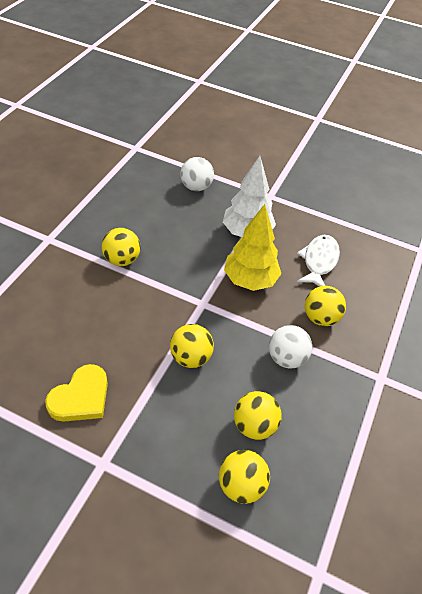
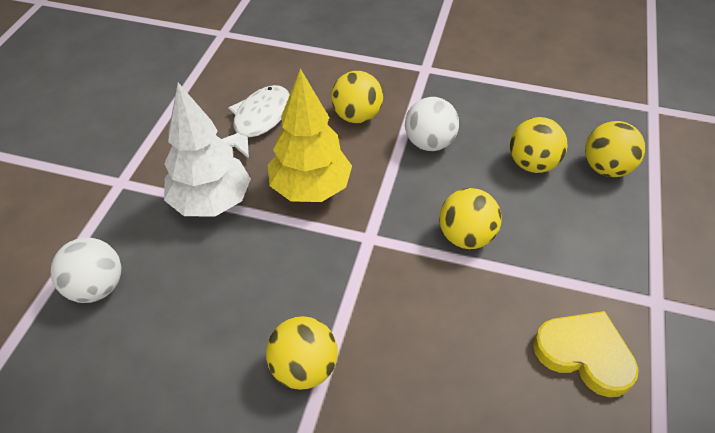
camera: 95 degrees left, 0 degrees up
white fish [297,235,340,287] -> white fish turned 105 degrees clockwise [222,85,290,159]

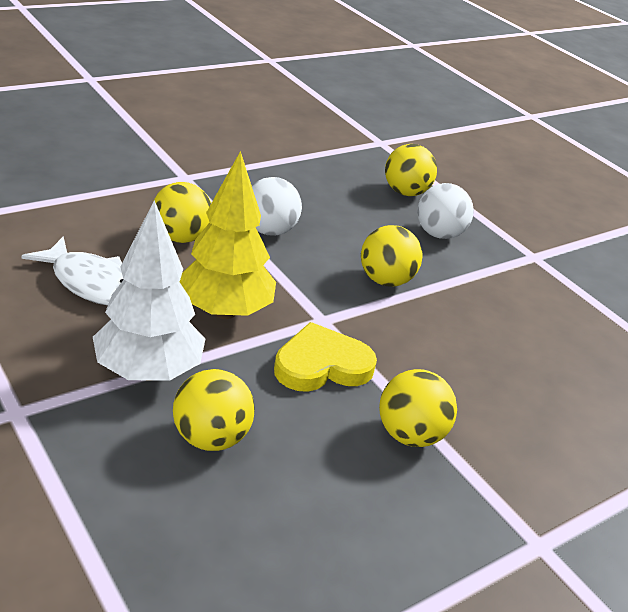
camera: 55 degrees left, 15 degrees down
white ball [51,237,121,303] -> white ball moved to [417,183,474,239]
white fish [222,85,290,159] -> white fish turned 150 degrees clockwise [21,236,124,305]
yellow ball [510,117,568,173] -> yellow ball moved to [173,369,255,451]
yellow heart [533,311,639,397] -> yellow heart moved to [274,322,377,392]

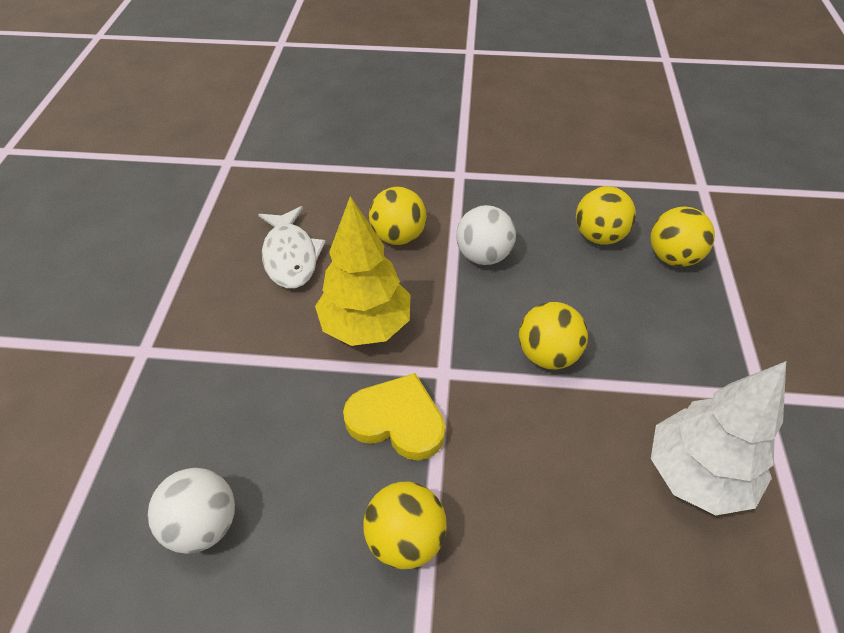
camera: 45 degrees right, 15 degrees up
white tree [93,200,205,381] -> white tree moved to [651,361,786,515]
yellow ball [173,369,255,451] -> yellow ball moved to [576,186,636,245]
white ball [417,183,474,239] -> white ball moved to [148,468,235,554]

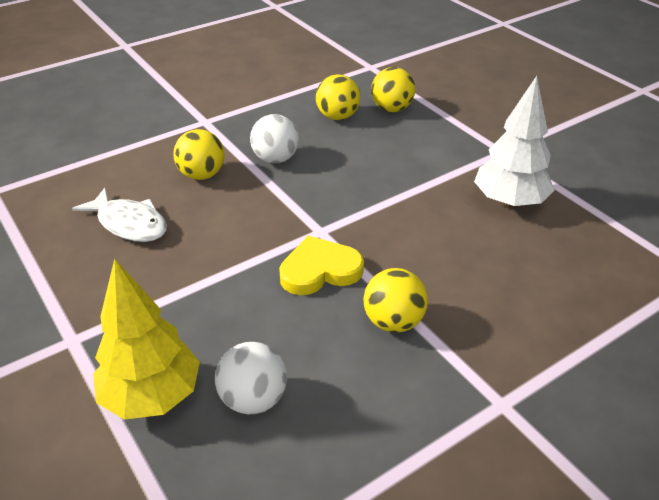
camera: 40 degrees left, 10 degrees down
yellow tree [315,196,411,346] -> yellow tree moved to [93,259,200,420]
yellow ball [519,302,588,369] -> none

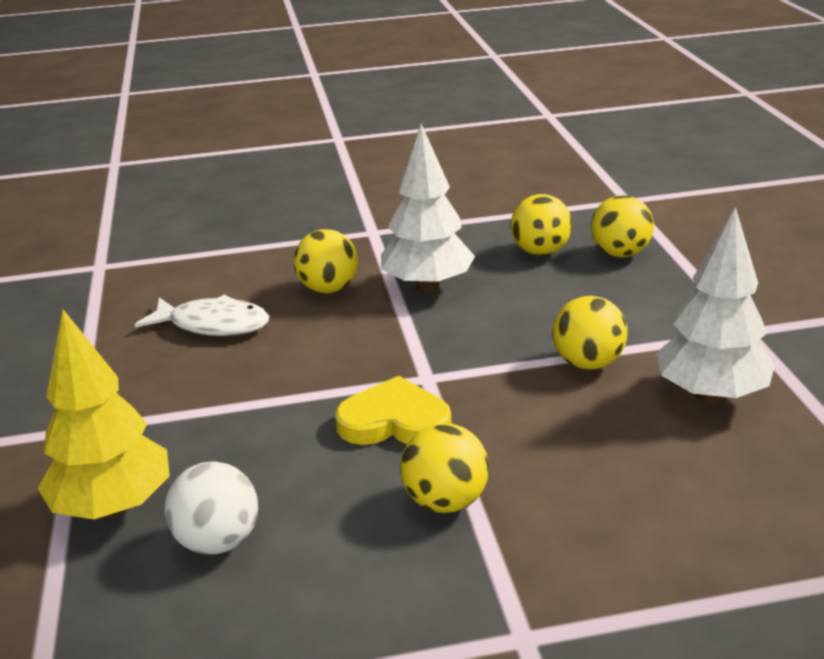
camera: 25 degrees right, 10 degrees down
white fish [72,188,167,242] -> white fish turned 45 degrees counterclockwise [135,294,269,336]
white ball [250,114,299,163] -> white tree [381,124,475,293]
none -> yellow ball [553,296,628,370]

